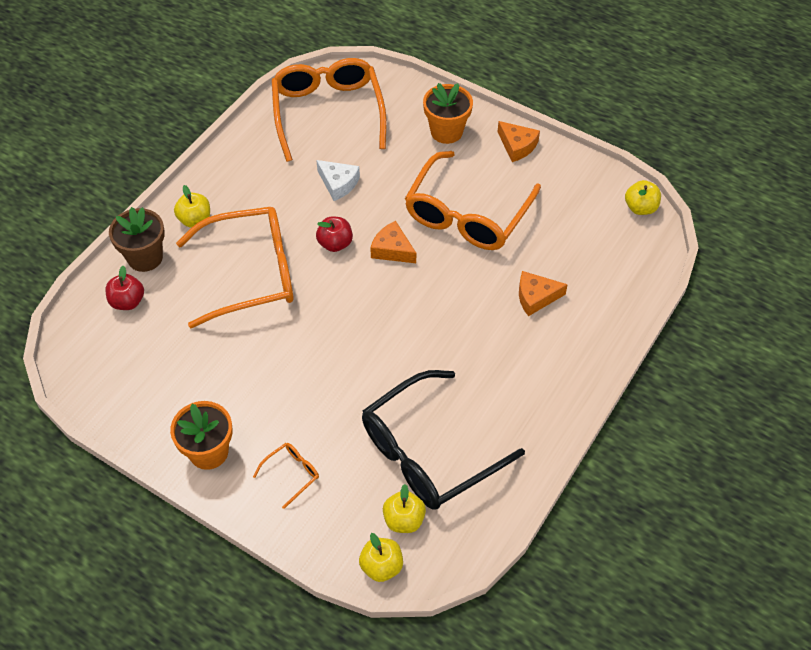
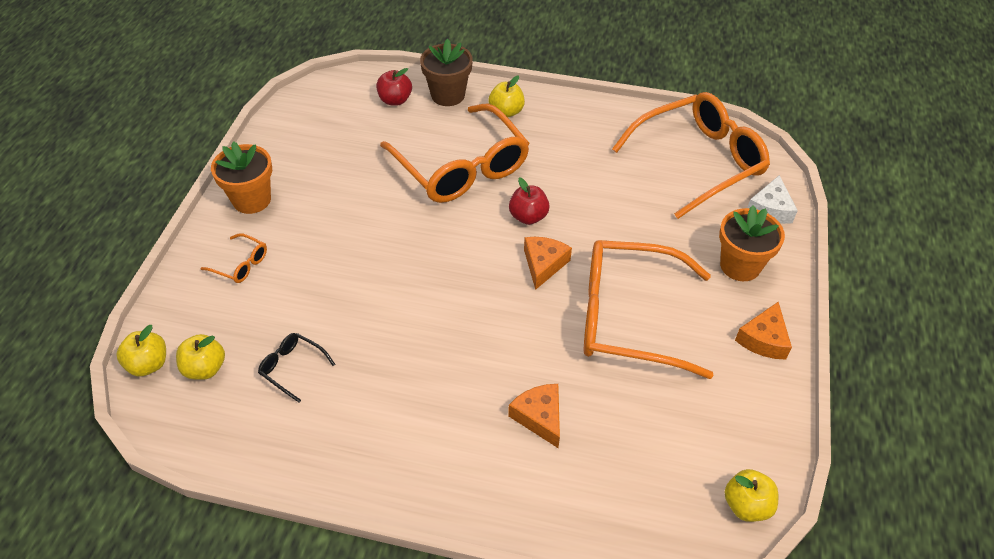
camera: 70 degrees right, 5 degrees down
white cheese [316,160,360,201] -> white cheese moved to [747,175,798,224]
black glasses [362,370,525,510] -> black glasses [258,333,335,403], size x0.40

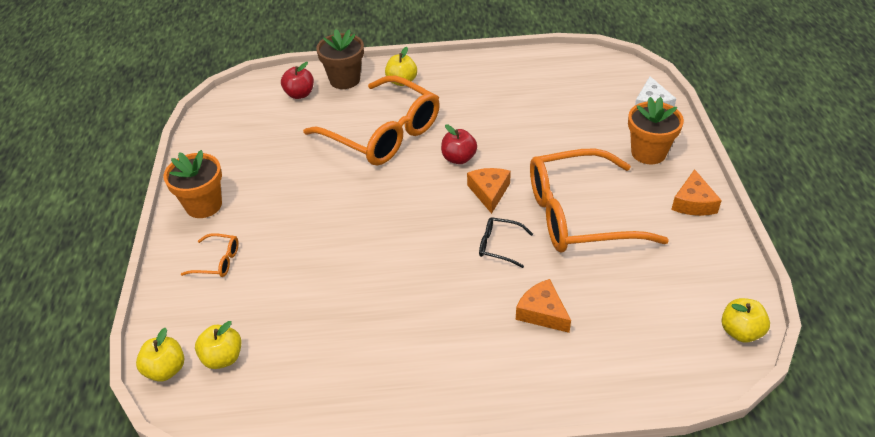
camera: 15 degrees left, 5 degrees down
black glasses [258,333,335,403] -> black glasses moved to [479,217,533,268]
orange glasses [612,92,770,219] -> none

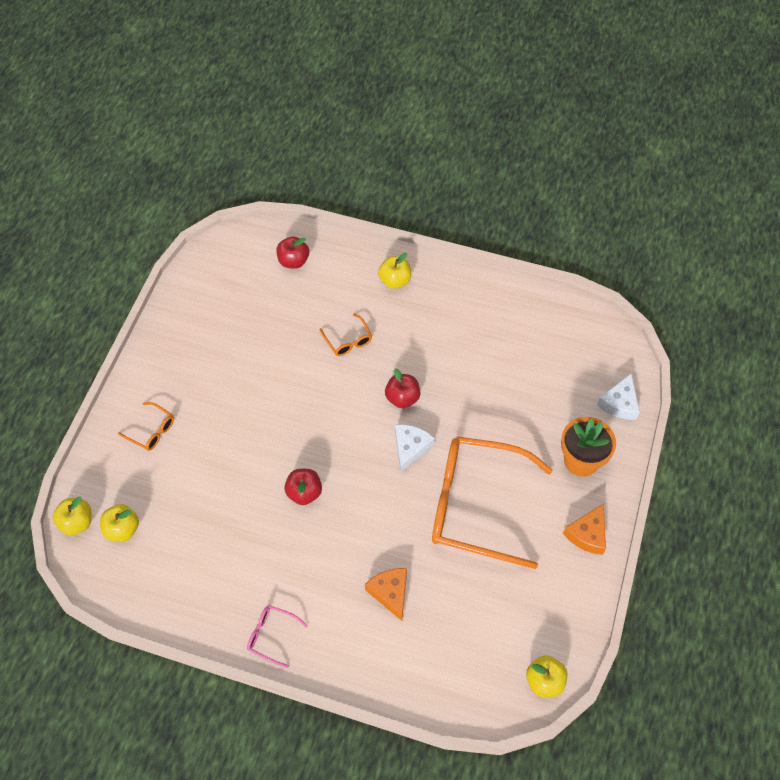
camera: 20 degrees right, 15 degrees up
orange flower pot [163,150,222,218] -> none
orange glasses [303,76,440,166] -> orange glasses [320,314,372,356], size x0.40
brown flower pot [316,29,364,89] -> none
orange cheese [467,168,511,214] -> white cheese [395,424,435,473]
black glasses [479,217,533,268] -> none
none -> pink glasses [247,605,308,668]
none -> red apple [284,469,322,505]

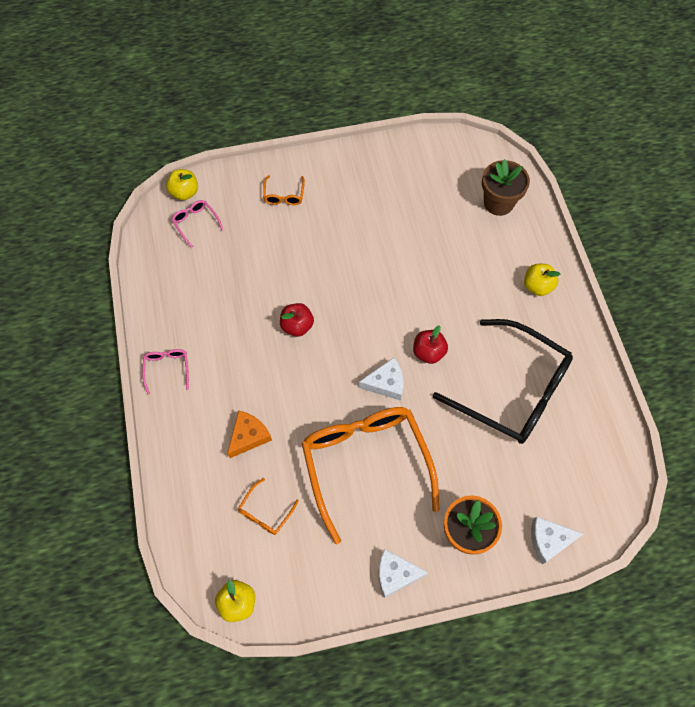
camera: 60 degrees right, 5 degrees up
yellow apple [100,504,139,542] -> pink glasses [172,200,223,248]
red apple [276,236,309,269] -> brown flower pot [482,159,530,216]
orange glasses [320,314,372,356] -> orange glasses moved to [238,478,299,535]
orange cheese [563,504,606,555] -> white cheese [379,549,429,598]
none -> black glasses [433,319,573,444]

